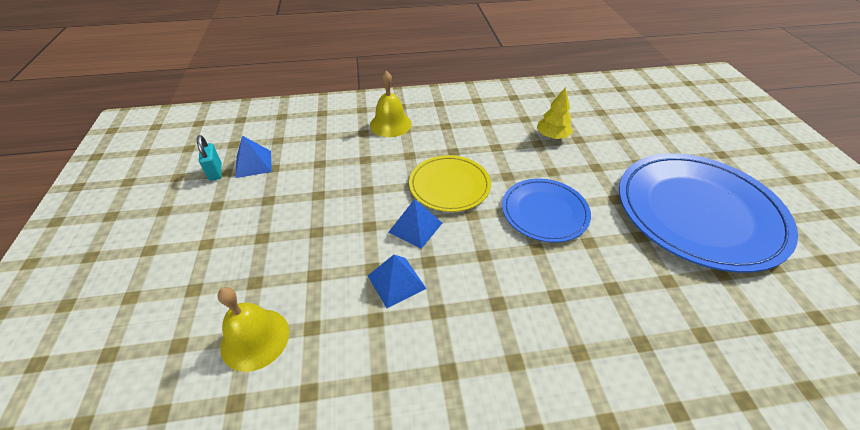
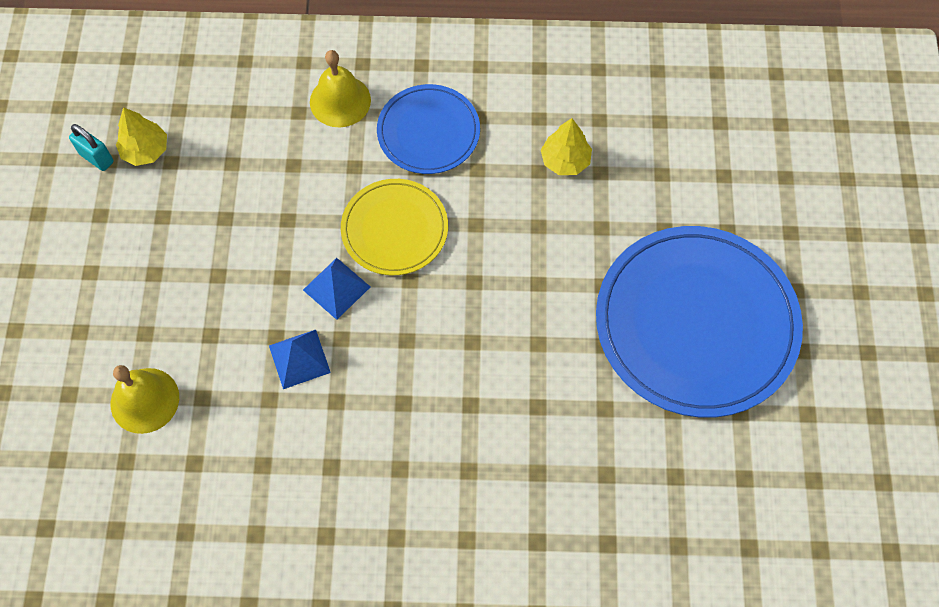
camera: 10 degrees right, 20 degrees up
turquoise padlock [197,135,222,181] -> turquoise padlock turned 45 degrees counterclockwise [69,124,114,171]
blue pyramid [235,136,272,178] -> yellow tree [116,107,167,166]
blue plate [502,179,591,242] -> blue plate moved to [377,84,480,174]

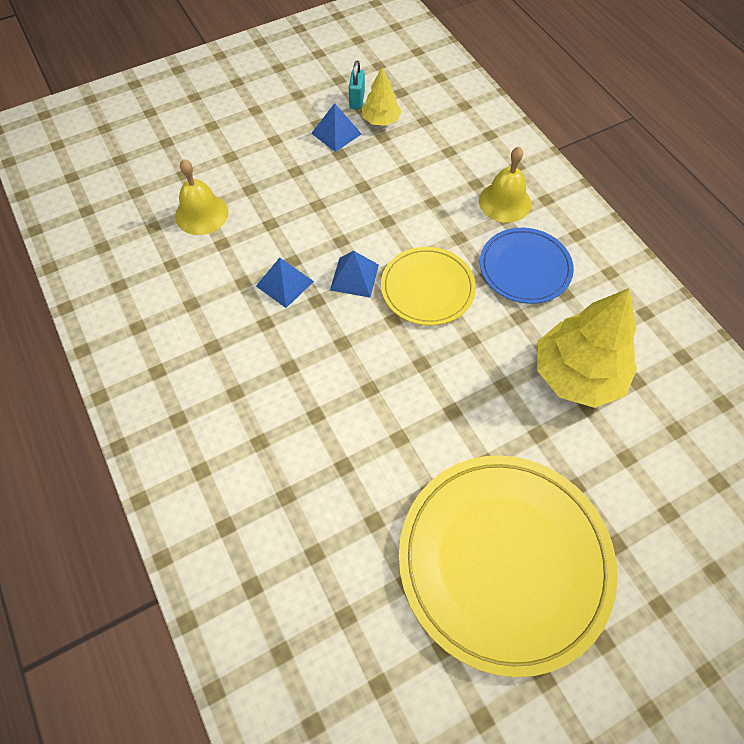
camera: 60 degrees right, 5 degrees down
yellow tree [541,118,592,175] -> yellow tree [537,288,637,408], size x1.95
blue plate [596,226,803,418] -> yellow plate [399,455,618,677]
none -> blue pyramid [311,103,362,152]

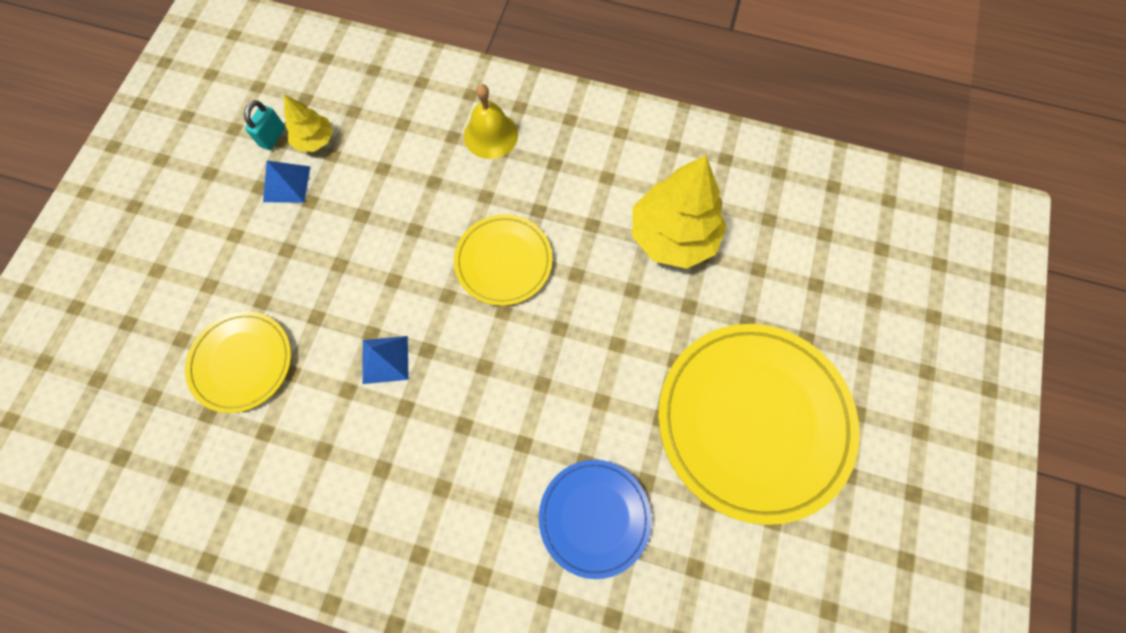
camera: 45 degrees left, 10 degrees up
yellow bell [175,159,229,235] -> yellow plate [185,311,291,413]
blue pyramid [330,251,379,298] -> none
turquoise padlock [349,60,365,109] -> turquoise padlock turned 60 degrees clockwise [244,100,285,150]
blue plate [480,228,574,304] -> blue plate moved to [539,460,652,579]

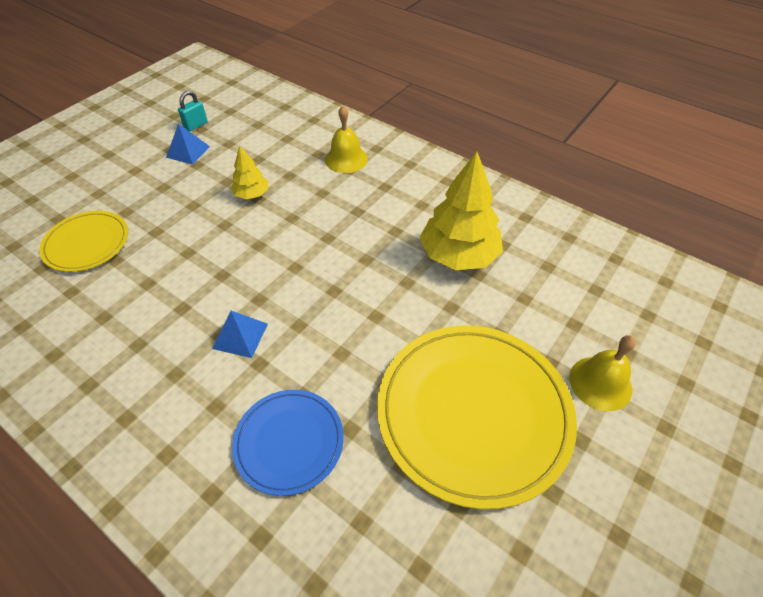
camera: 20 degrees right, 20 degrees down
yellow tree [284,95,333,152] -> yellow tree moved to [230,146,268,199]
blue pyramid [362,336,409,384] -> blue pyramid moved to [212,311,268,358]
yellow plate [454,214,553,306] -> none
none -> yellow bell [569,335,636,411]

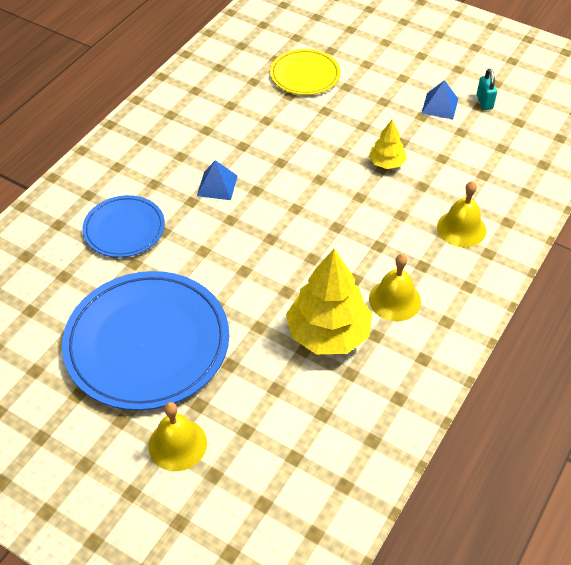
camera: 85 degrees right, 0 degrees up
turquoise padlock [178,91,208,131] -> turquoise padlock turned 45 degrees clockwise [477,69,497,110]
yellow plate [377,325,577,509] -> blue plate [62,271,229,410]
none -> yellow bell [369,254,421,321]

